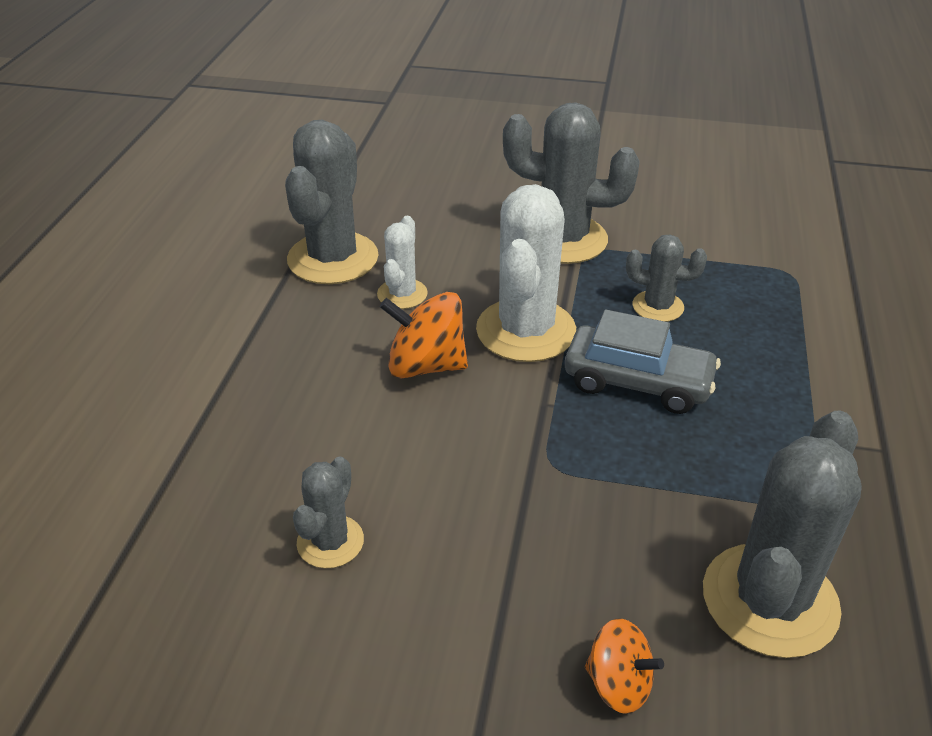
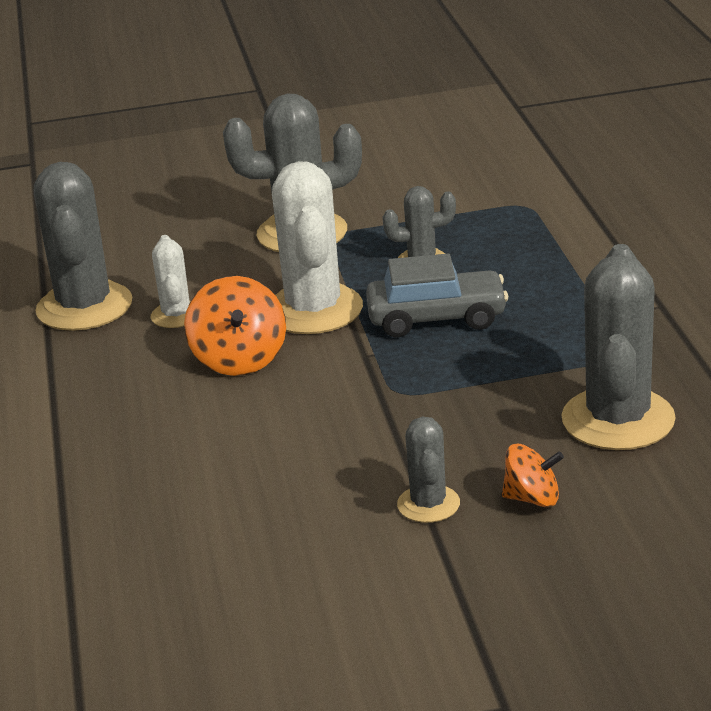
camera: 20 degrees left, 10 degrees down
grey cactus [293,456,364,569] -> grey cactus moved to [397,417,460,523]
orange spinning top [380,292,468,379] -> orange spinning top turned 90 degrees counterclockwise [184,276,286,376]

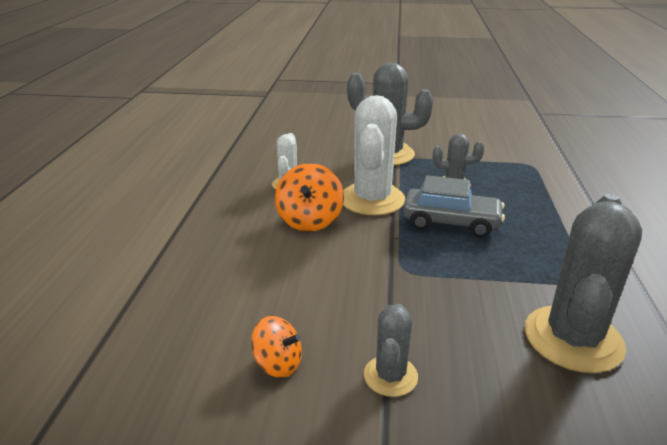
camera: 15 degrees right, 0 degrees up
grey cactus [34,162,132,331] -> none
orange spinning top [502,444,564,507] -> orange spinning top moved to [251,316,302,378]

